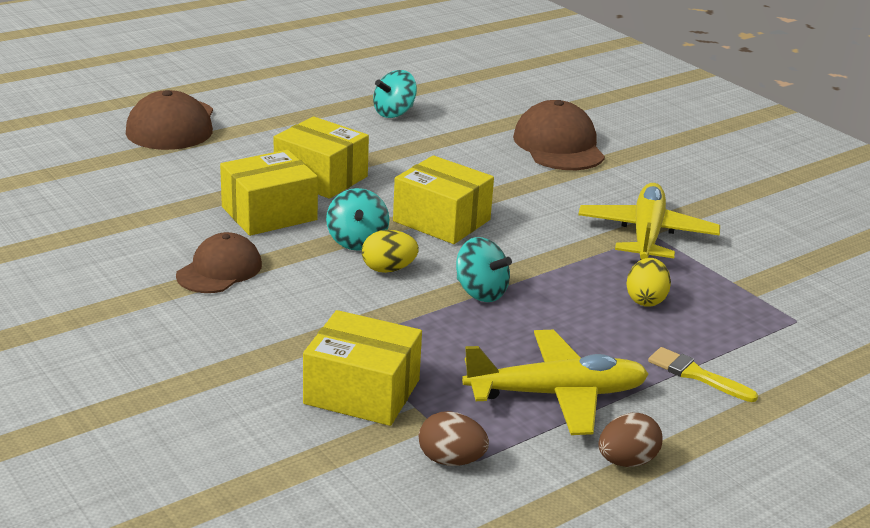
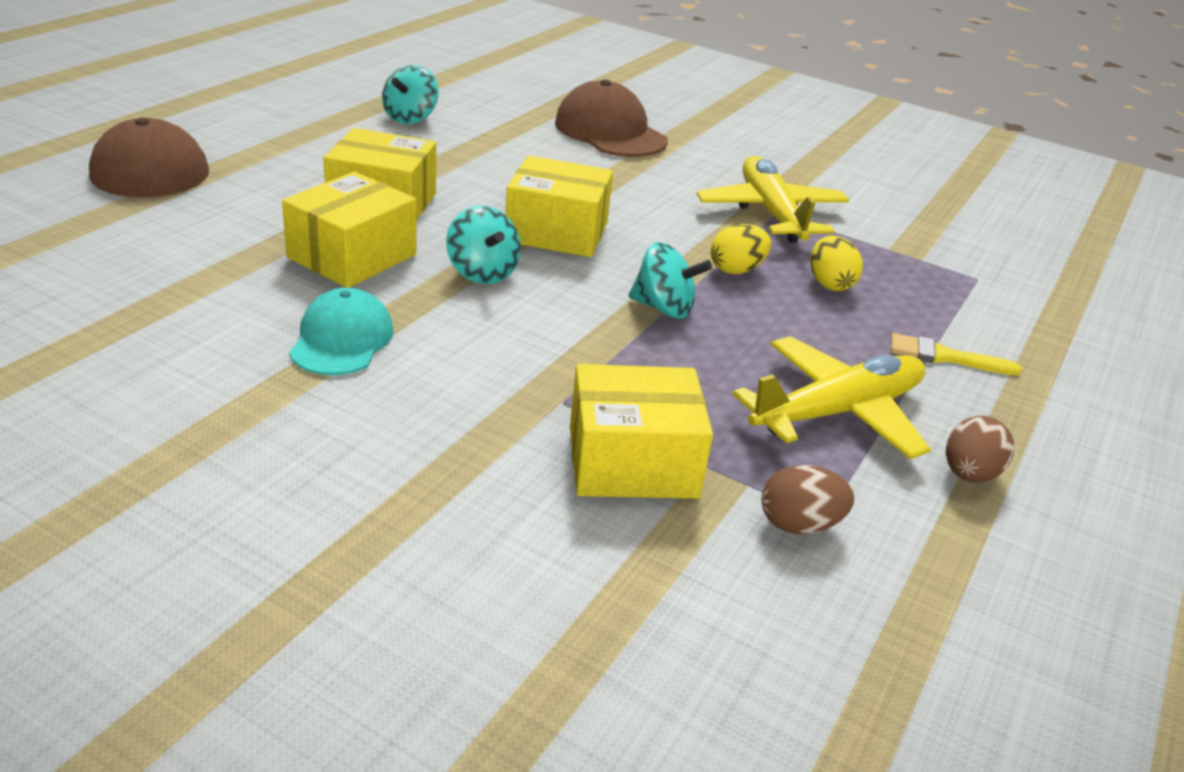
camera: 25 degrees left, 5 degrees up
brown cap [176,232,262,293] -> turquoise cap [289,288,394,375]
yellow egg [362,230,419,273] -> yellow egg moved to [710,224,771,274]

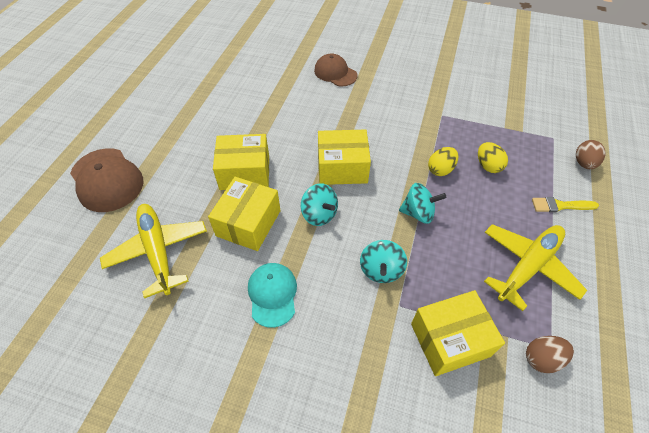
camera: 10 degrees left, 20 degrees up
turquoise spinning top [382,65,439,124] -> turquoise spinning top moved to [360,240,407,283]
brown cap [555,80,668,157] -> brown cap [314,54,357,87], size x0.67
yellow plane [696,156,849,243] -> yellow plane moved to [100,204,207,299]
brown egg [946,416,1014,483] -> brown egg moved to [576,140,606,169]

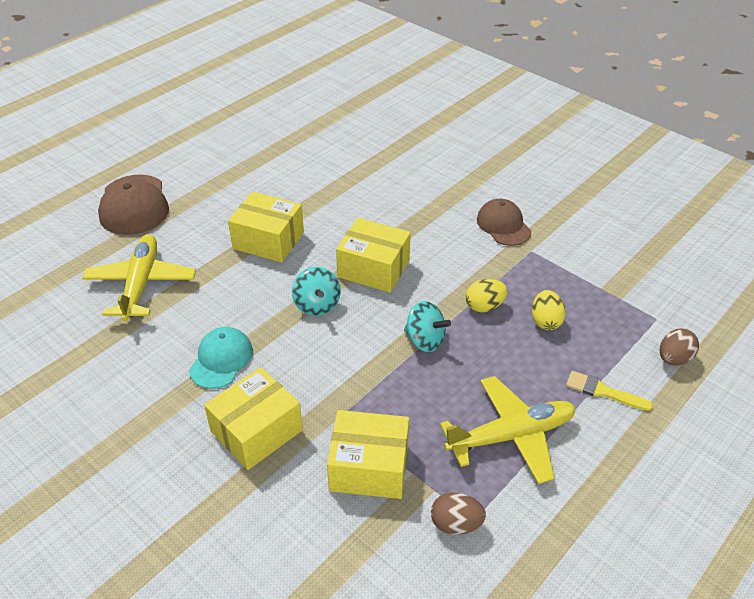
camera: 25 degrees right, 10 degrees down
yellow box [208,177,281,251] -> yellow box moved to [204,367,303,470]
brown cap [314,54,357,87] -> brown cap moved to [477,199,532,246]
turquoise spinning top [360,240,407,283] -> none

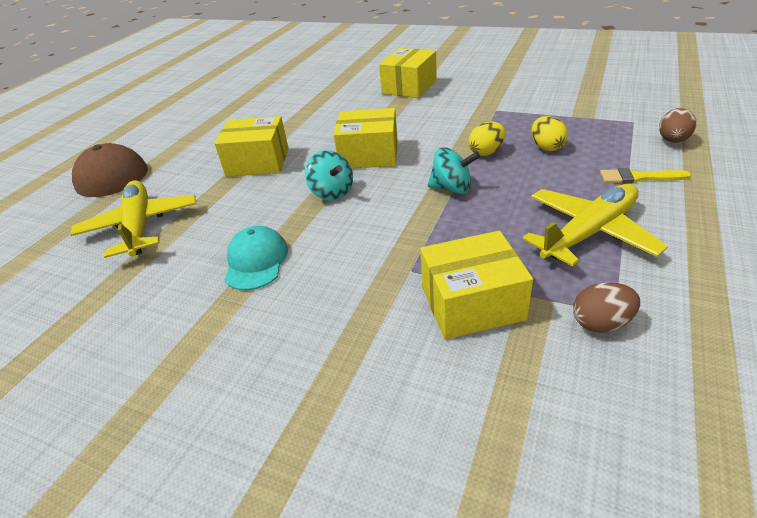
camera: 15 degrees left, 5 degrees down
yellow box [204,367,303,470] -> yellow box moved to [379,48,437,98]
brown cap [477,199,532,246] -> none

